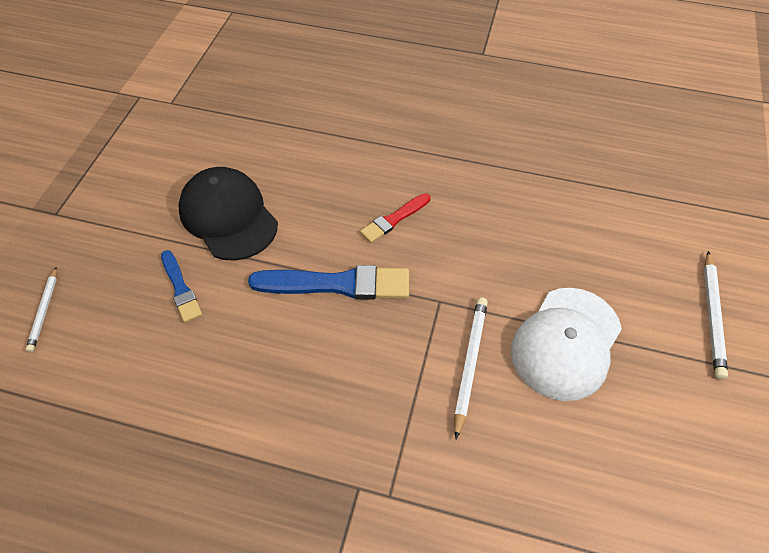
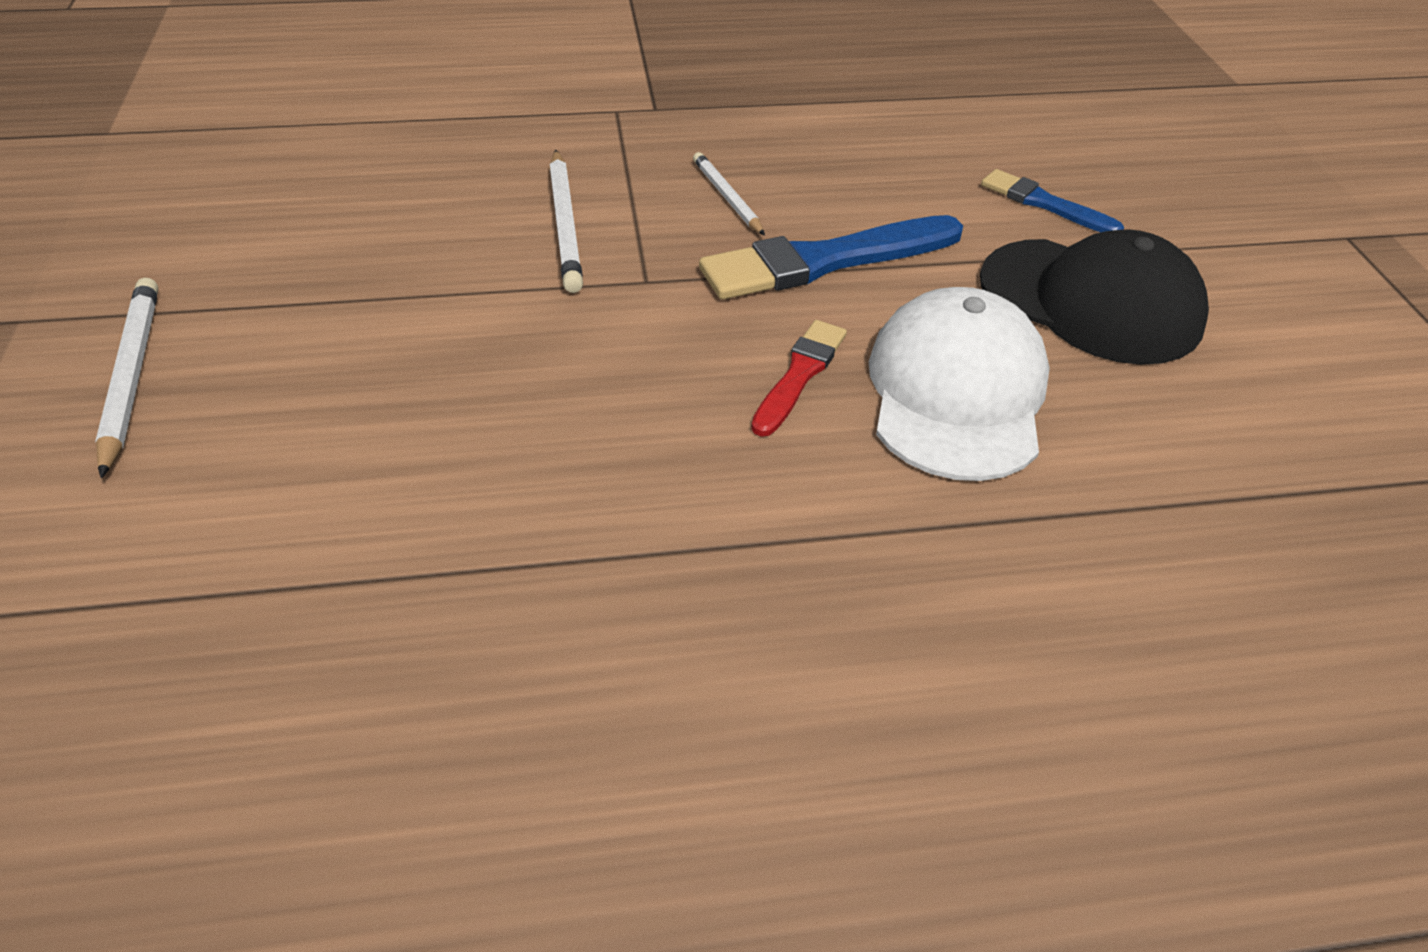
camera: 155 degrees right, 10 degrees down
white pencil [26,267,57,352] -> white pencil moved to [693,152,765,236]
white cap [511,288,622,401] -> white cap moved to [869,287,1050,481]

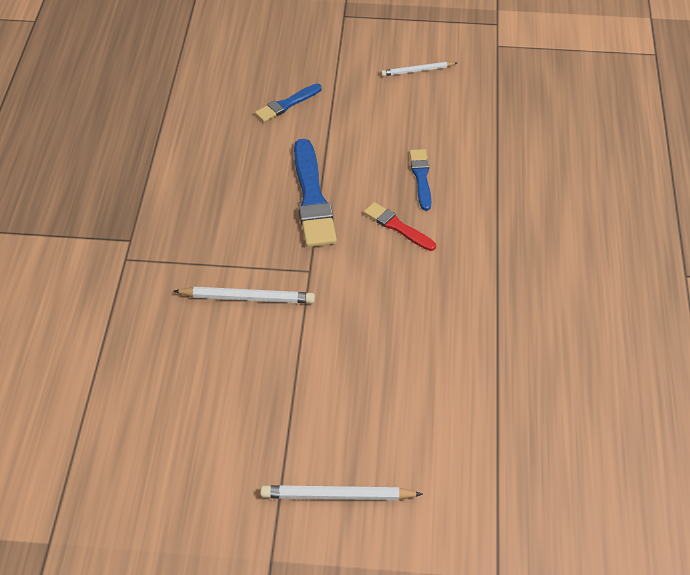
camera: 75 degrees left, 5 degrees up
white pencil [693,152,765,236] -> white pencil moved to [381,62,457,76]
white cap [869,287,1050,481] -> blue brush [410,149,431,211]
black cap [980,230,1209,365] -> none

